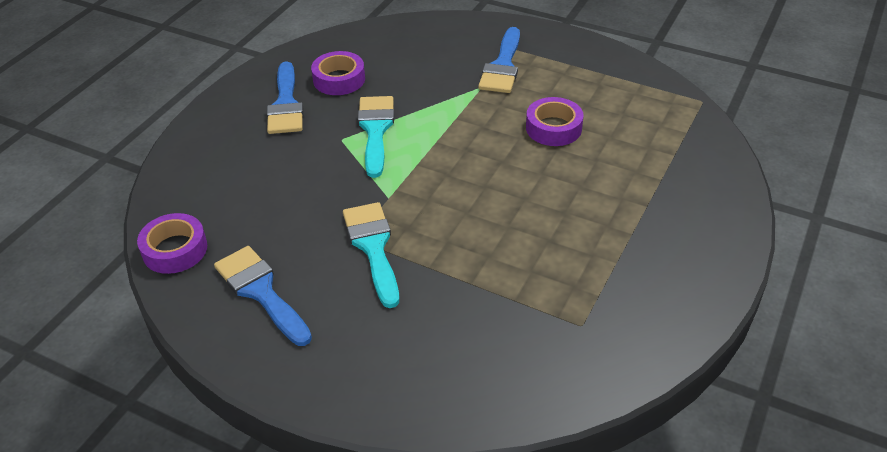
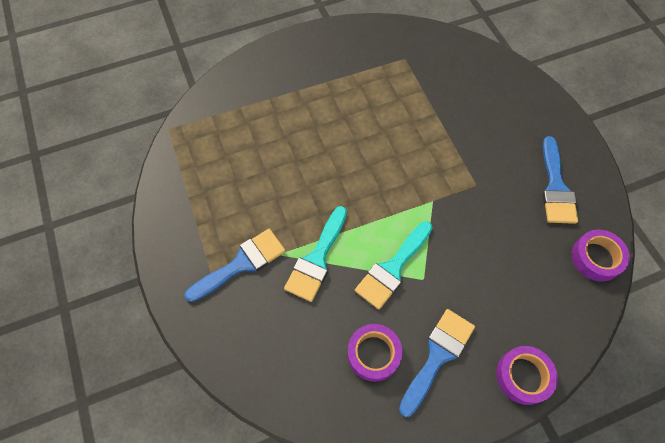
camera: 140 degrees left, 20 degrees up
turquoise brush [343,202,399,308] -> turquoise brush moved to [284,206,347,302]
purple tape [526,97,584,146] -> purple tape moved to [496,346,558,405]

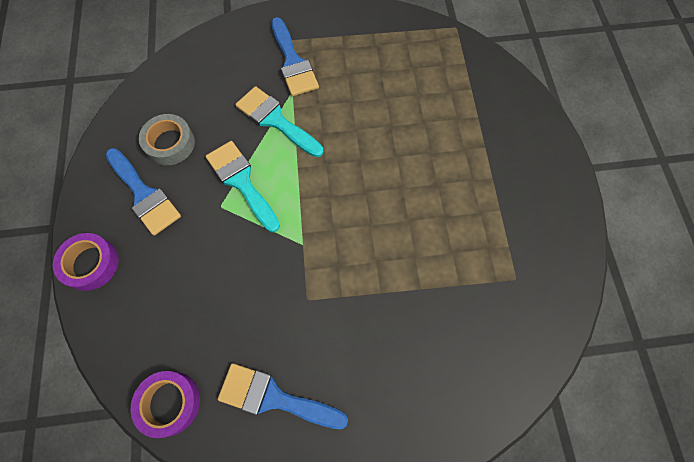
camera: 105 degrees right, 5 degrees up
purple tape [347,324,402,382] -> grey tape [139,114,195,165]

